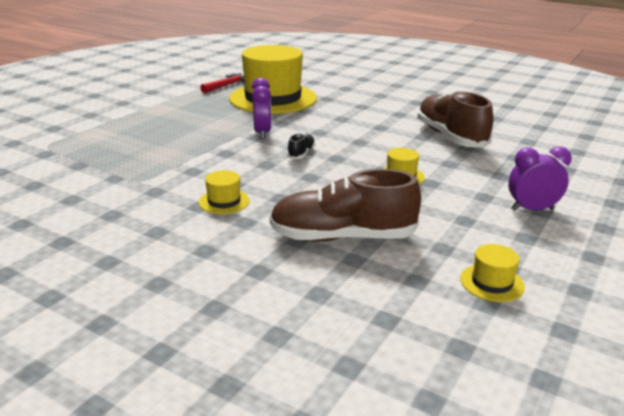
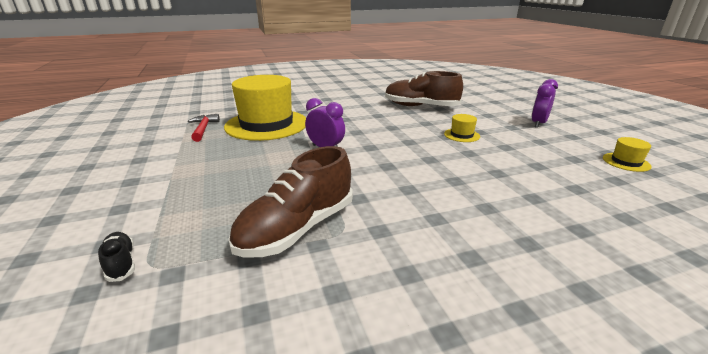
camera: 50 degrees left, 0 degrees up
yellow hat [199,170,250,214] -> none
brown shoe [270,169,421,242] -> brown shoe moved to [228,146,353,257]
black shoe [287,133,315,159] -> black shoe moved to [98,232,135,282]

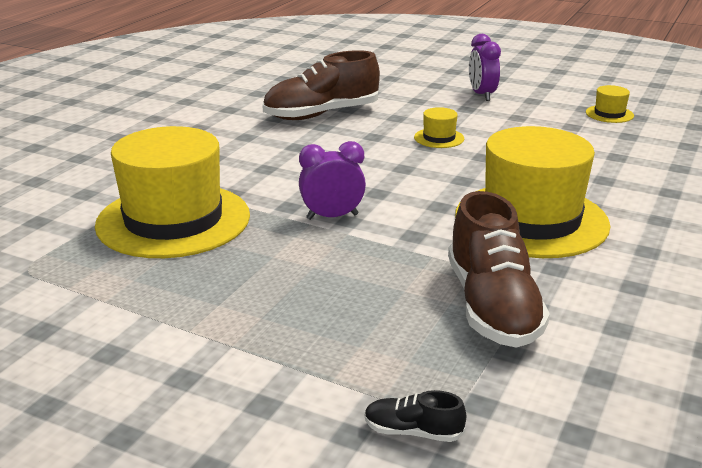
camera: 45 degrees left, 0 degrees up
red hammer [188,114,220,142] -> none
none -> yellow hat [455,126,611,258]

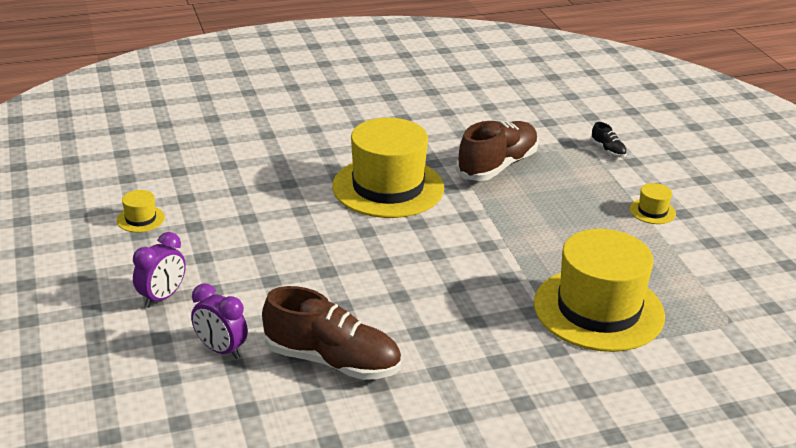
camera: 135 degrees left, 5 degrees up
purple clock [299,141,366,220] -> purple clock moved to [191,283,248,359]
yellow hat [414,107,464,148] -> yellow hat moved to [630,183,676,224]

